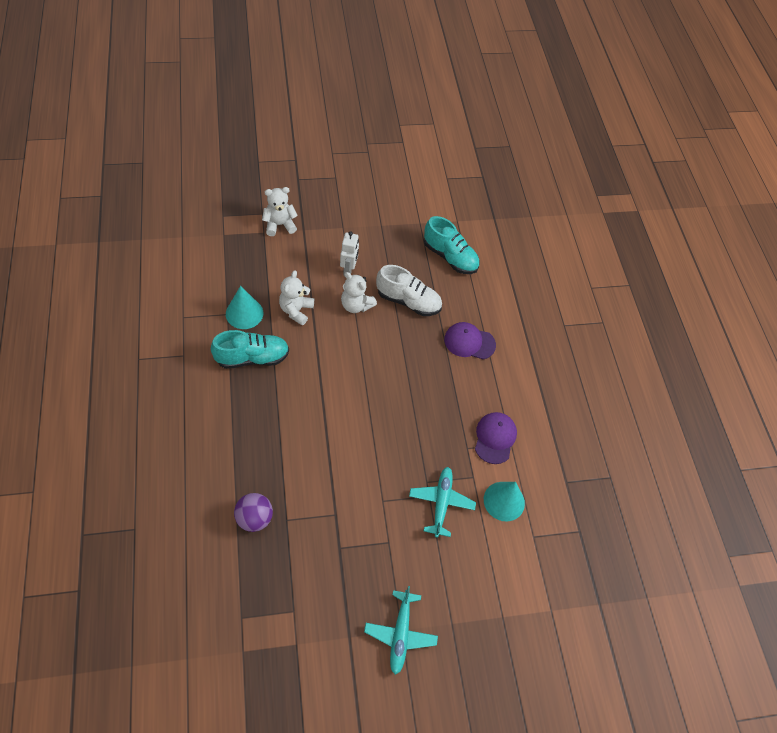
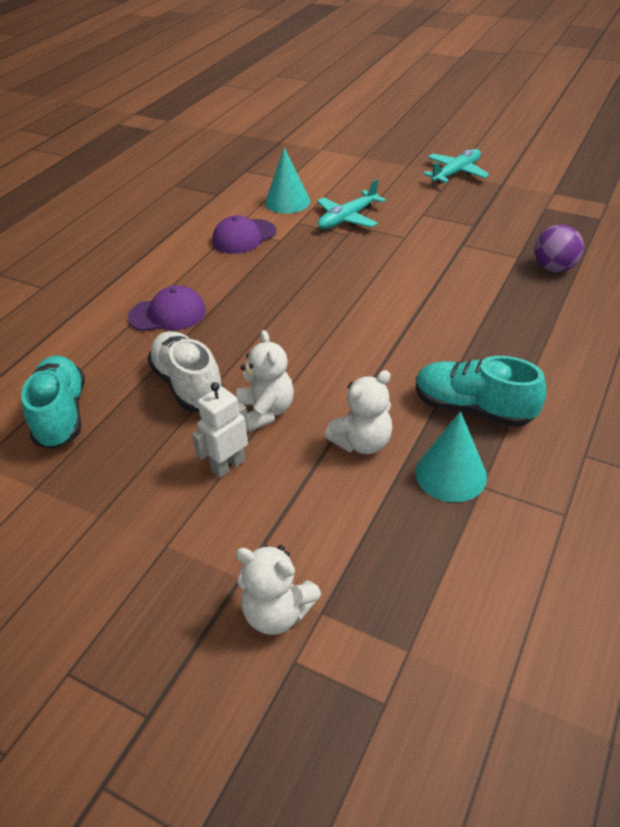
camera: 135 degrees left, 15 degrees down
purple cap [444,322,496,359] -> purple cap turned 60 degrees counterclockwise [128,285,206,331]

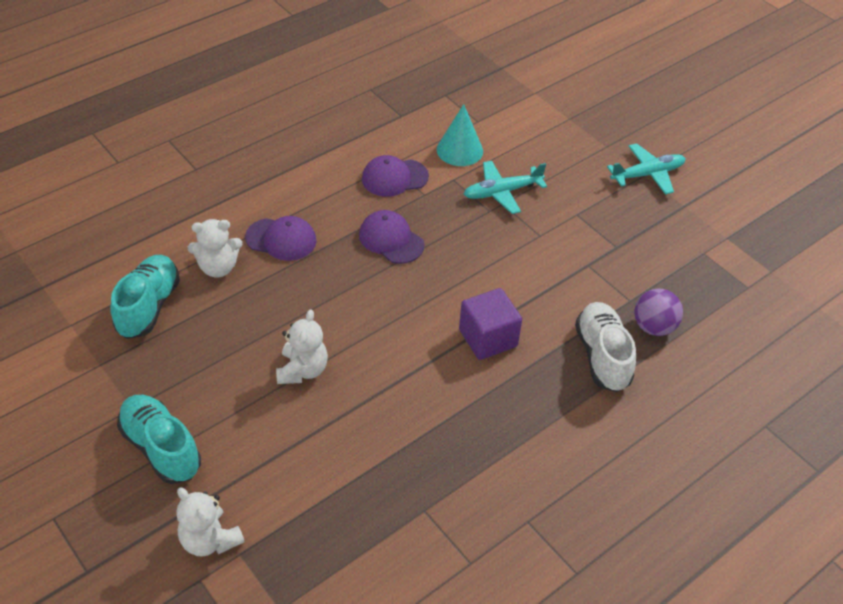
camera: 20 degrees right, 5 degrees up
white shoe [147,331,225,412] -> white shoe moved to [575,302,636,392]
white robot [192,382,249,478] -> none
white teddy bear [325,370,393,454] -> white teddy bear moved to [188,219,243,278]
turquoise cone [415,411,487,502] -> none
turquoise shoe [416,356,546,427] -> turquoise shoe moved to [117,395,201,484]
none -> purple cap [359,210,424,264]
none -> purple cube [459,288,522,360]

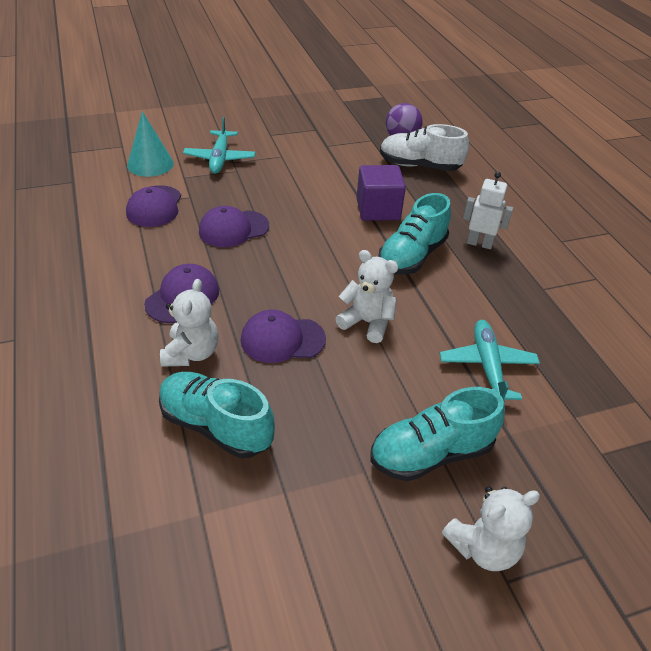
camera: 70 degrees left, 5 degrees down
white teddy bear [176,488,245,557] -> white teddy bear moved to [442,487,540,571]
turquoise plane [607,143,686,195] -> turquoise plane moved to [440,320,540,403]
none -> purple cap [241,310,326,363]
none -> turquoise shoe [378,193,451,275]
none -> white robot [463,172,513,249]

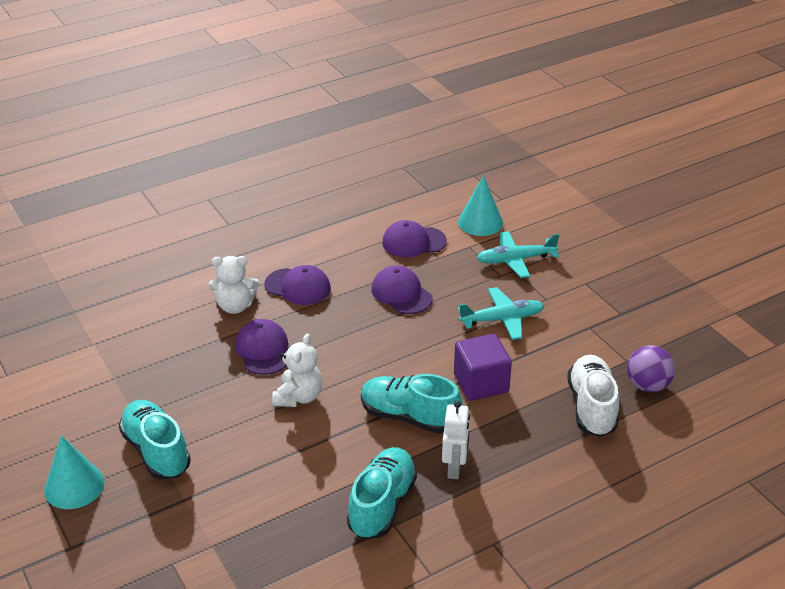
camera: 80 degrees right, 5 degrees down
turquoise shoe [159,372,275,458] -> turquoise shoe moved to [347,447,417,539]
turquoise plane [440,320,540,403] -> turquoise plane moved to [458,287,545,340]
white teddy bear [442,487,540,571] -> turquoise cone [44,435,104,509]

